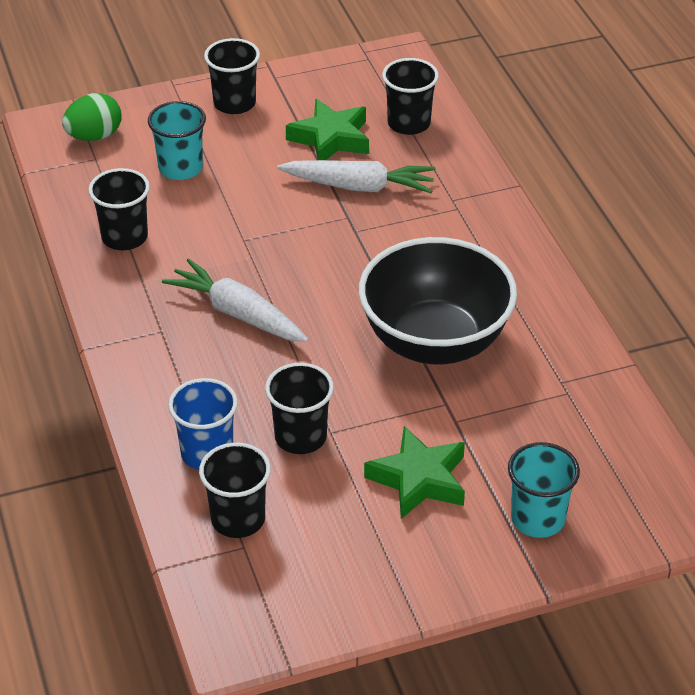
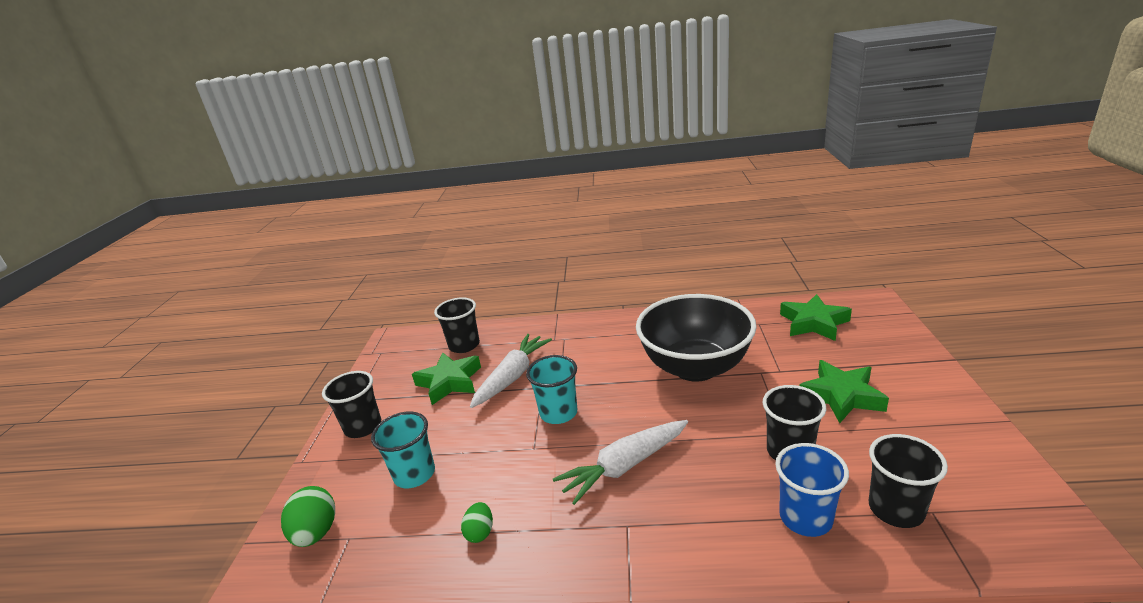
camera: 65 degrees left, 15 degrees down
black cup [88,168,150,250] -> green egg [461,502,493,543]
turquoise cup [508,442,580,538] -> turquoise cup moved to [526,355,577,424]
none -> green star [780,294,852,341]

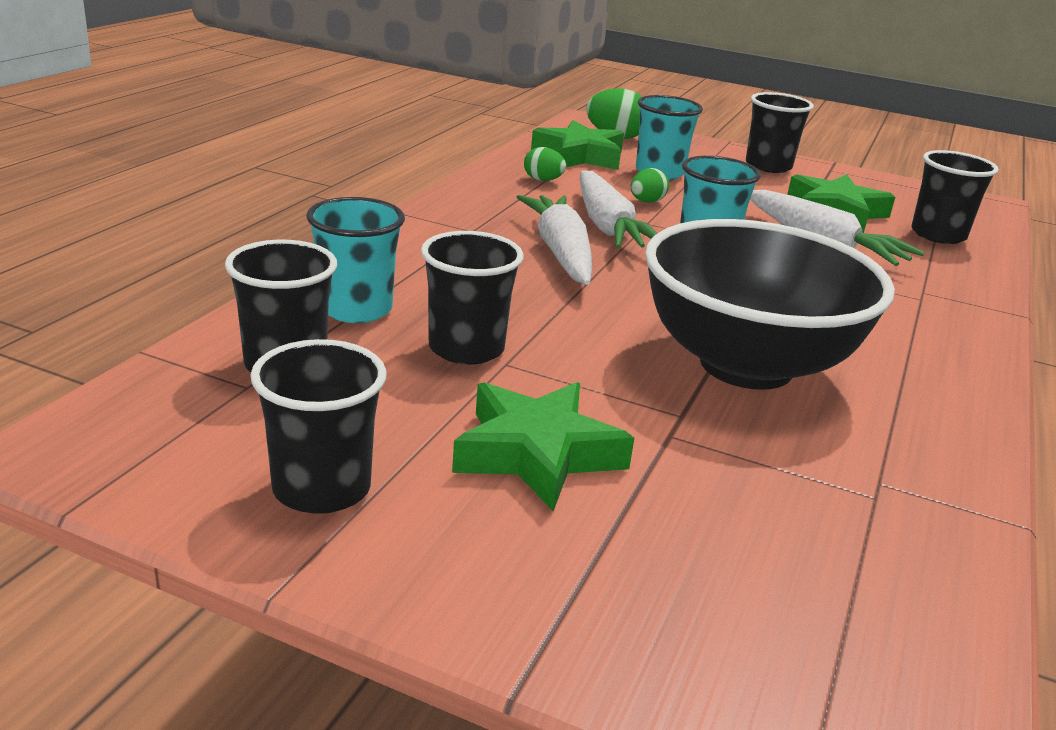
camera: 105 degrees right, 0 degrees up
blue cup [775,443,849,537] -> turquoise cup [306,197,405,323]
green star [780,294,852,341] -> green star moved to [531,120,624,170]
none -> black cup [250,339,387,514]
none -> white carrot [580,171,658,248]
none -> green egg [631,168,669,203]

